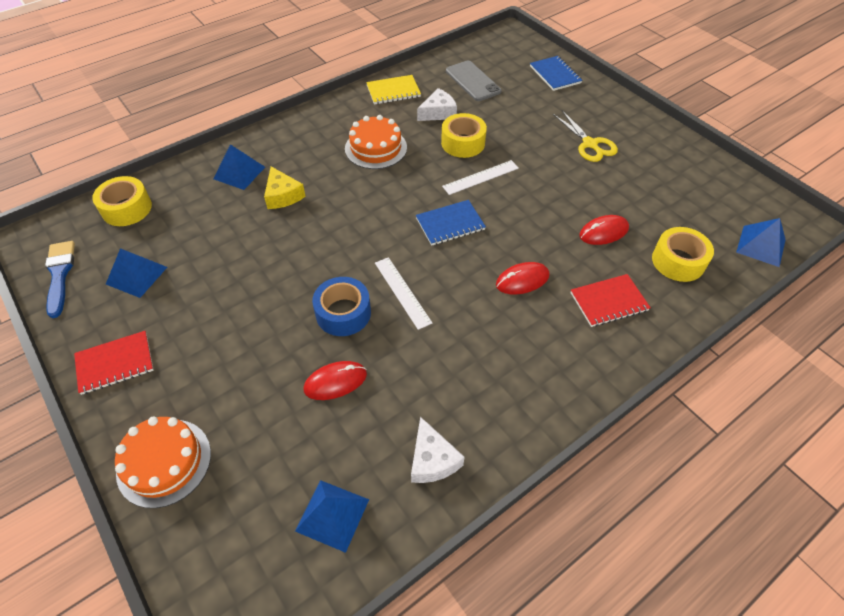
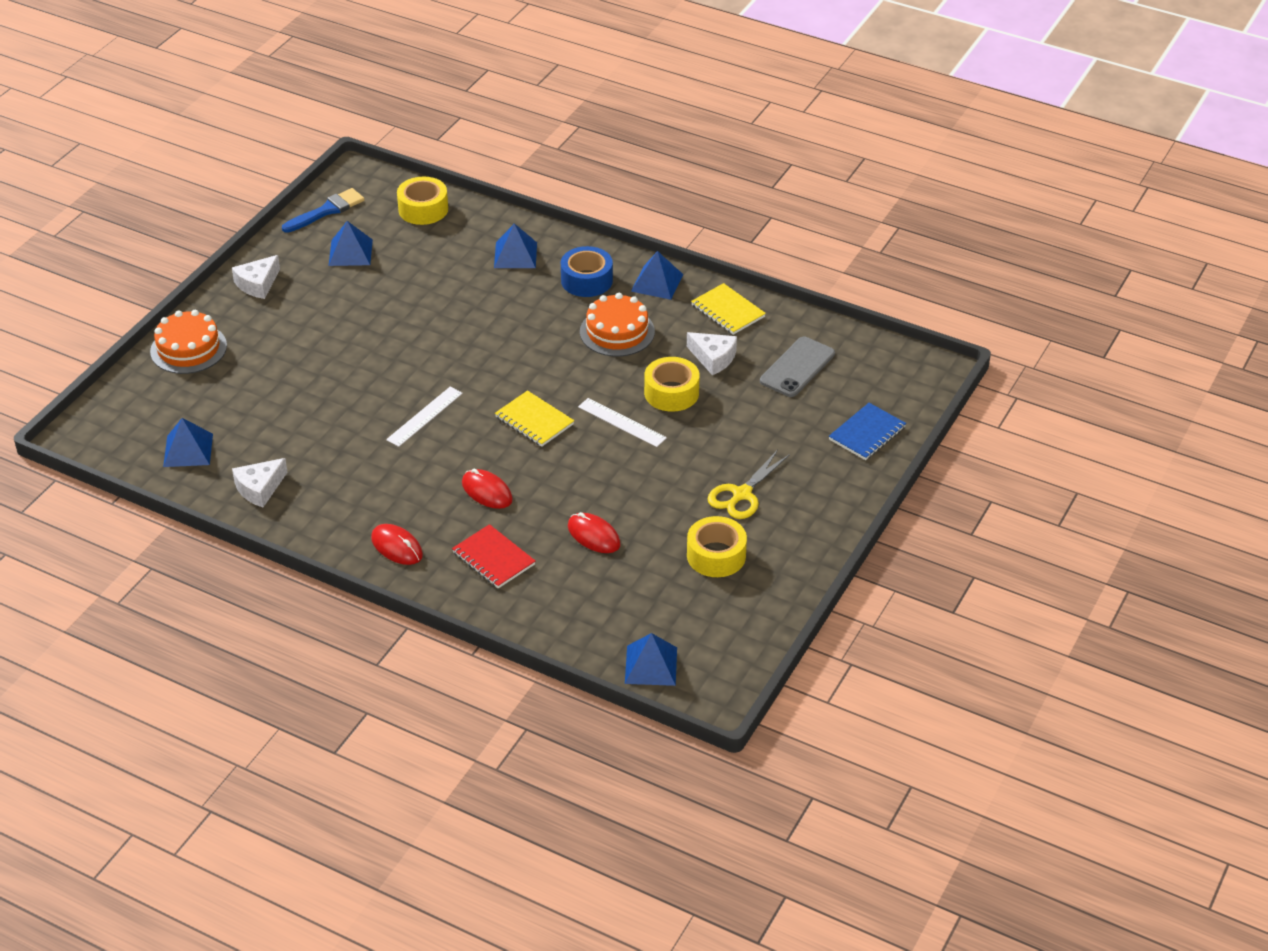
camera: 65 degrees right, 10 degrees down
red notebook [74,331,154,395] -> white cheese [232,255,280,299]
yellow cheese [264,167,306,209] -> none
red mouse [304,361,367,400] -> red mouse moved to [371,524,423,565]
blue tape [312,277,371,336] -> blue tape moved to [561,246,613,297]
blue notebook [416,200,486,246] -> yellow notebook [495,390,574,447]
yellow tape [652,227,714,282] -> yellow tape moved to [687,516,747,577]
none -> blue pyramid [631,251,683,300]

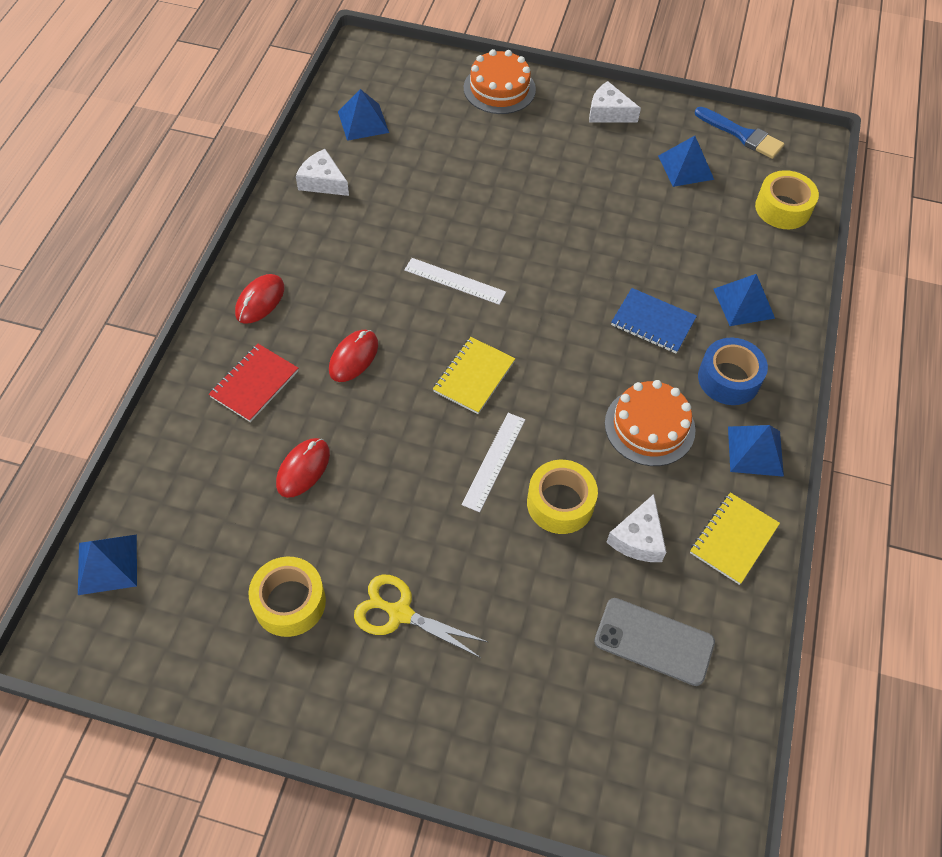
camera: 75 degrees right, 15 degrees up
blue notebook [829,403,906,460] -> blue notebook moved to [611,288,697,353]

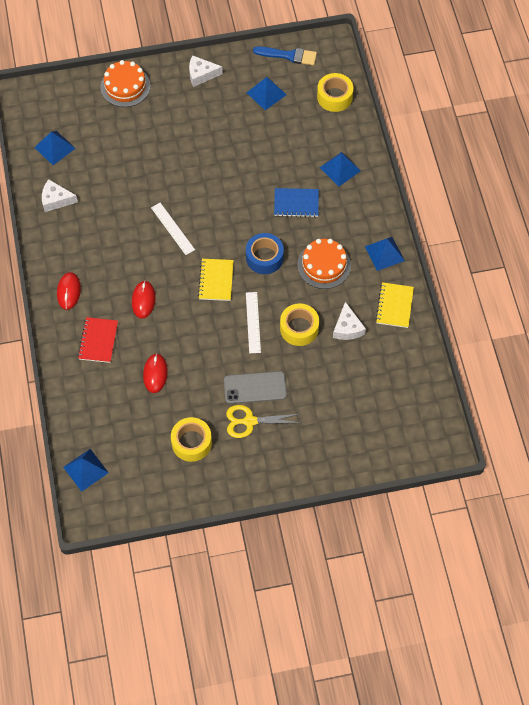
camera: 25 degrees left, 5 degrees up
white ruler [404,258,506,305] -> white ruler turned 60 degrees clockwise [151,203,195,255]
grey phone [594,598,715,686] -> grey phone moved to [224,371,287,404]
blue tape [698,338,768,405] -> blue tape moved to [246,233,284,274]

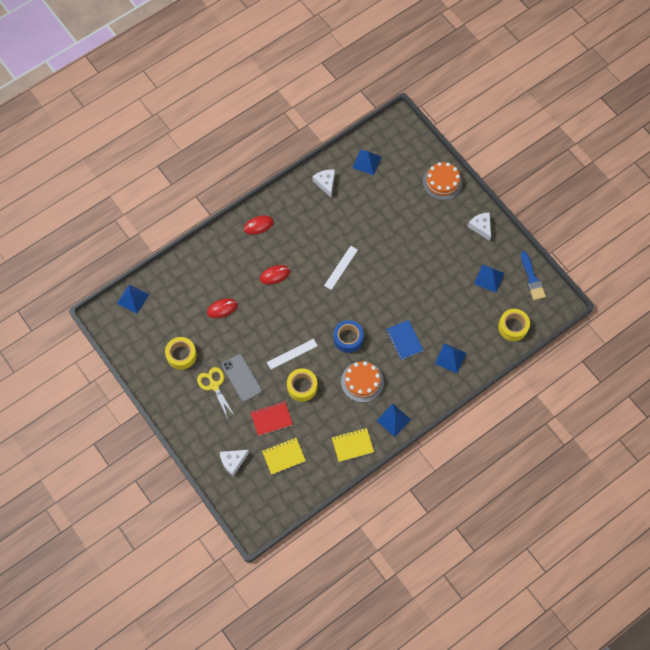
camera: 65 degrees right, 5 degrees up
red notebook [78,317,118,363] -> red notebook moved to [250,401,293,436]
yellow notebook [198,259,234,301] -> yellow notebook moved to [262,438,306,475]
white cheese [333,302,366,340] -> white cheese moved to [220,450,249,476]

